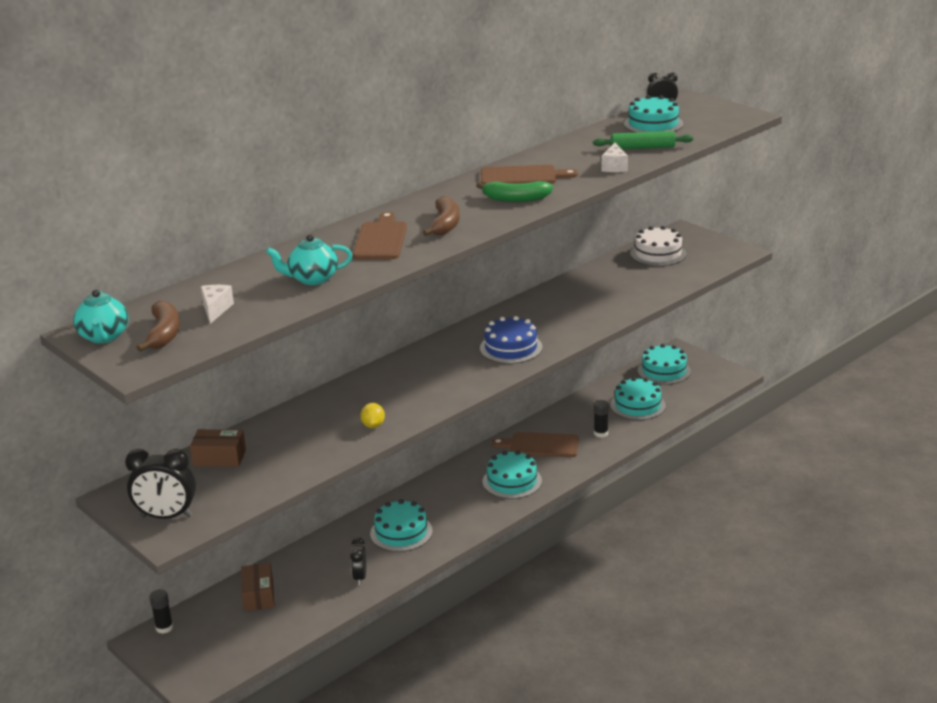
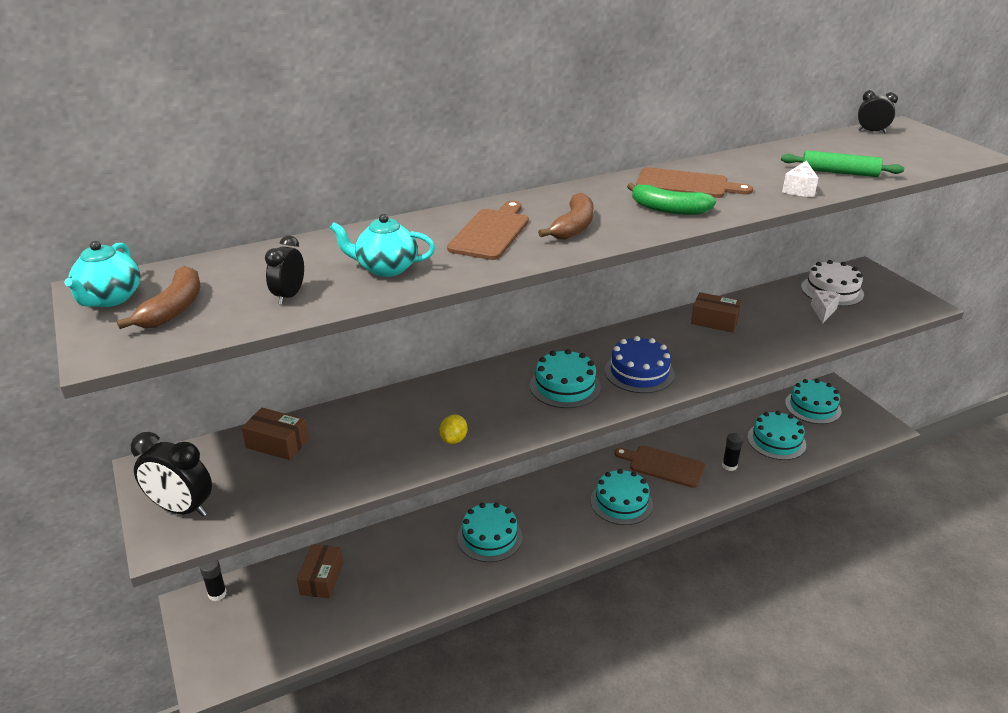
camera: 15 degrees right, 5 degrees up
white cheese [201,285,234,324] -> white cheese moved to [811,290,841,324]
black clock [350,537,366,585] -> black clock moved to [265,235,304,305]
turquoise cake [624,95,683,132] -> turquoise cake moved to [530,349,601,408]
none -> brown box [691,292,742,332]

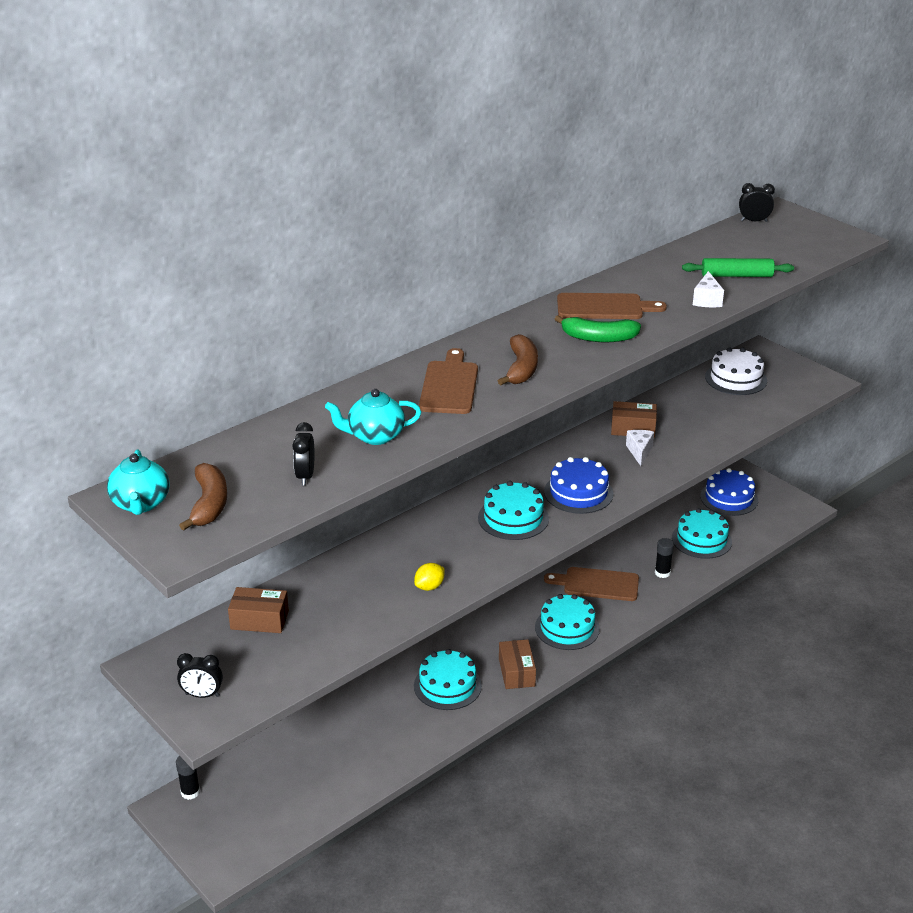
camera: 15 degrees left, 0 degrees up
black clock [131,432,212,517] -> black clock [177,653,223,698], size x0.60
brown box [297,544,343,598] -> brown box moved to [499,639,536,689]
yellow lemon [440,415,467,444] -> yellow lemon turned 45 degrees clockwise [414,563,444,591]
turquoise cake [785,379,842,424] -> blue cake [700,468,758,516]
white cheese [811,290,841,324] -> white cheese moved to [626,430,654,466]

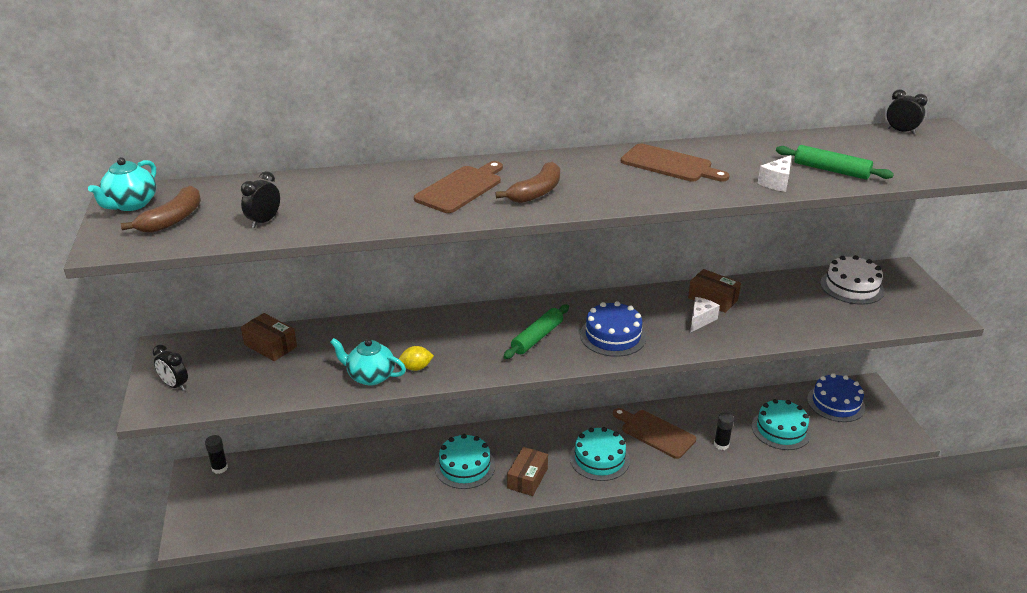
camera: 30 degrees right, 0 degrees up
turquoise teapot [325,389,421,445] -> turquoise teapot moved to [330,338,406,385]
turquoise cake [478,481,549,540] -> green rolling pin [504,304,569,359]
green banana [555,315,641,342] -> none

